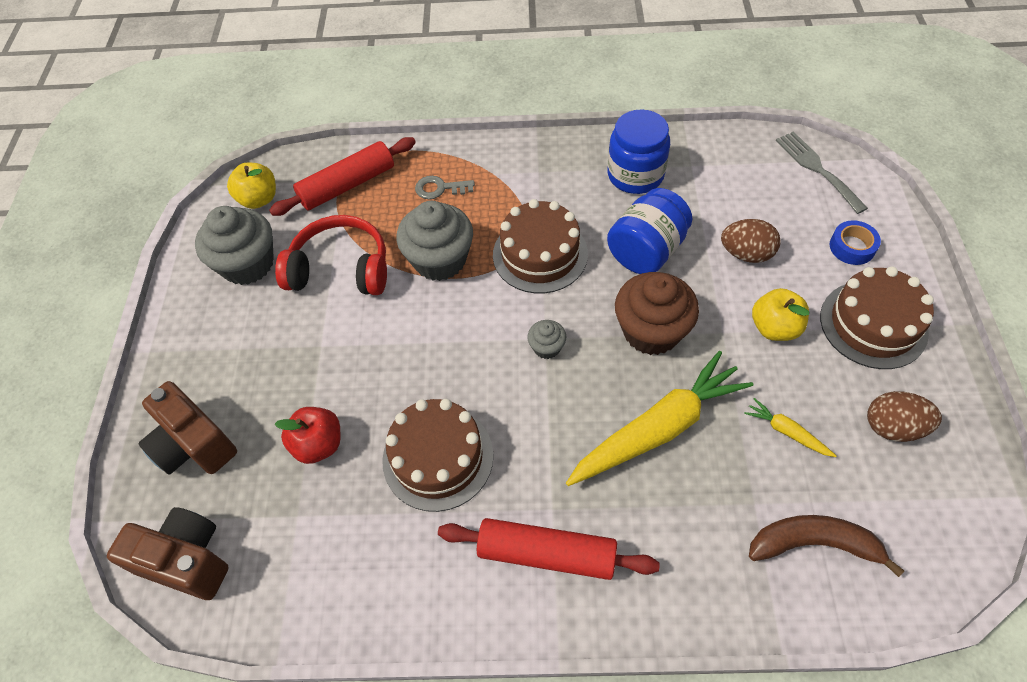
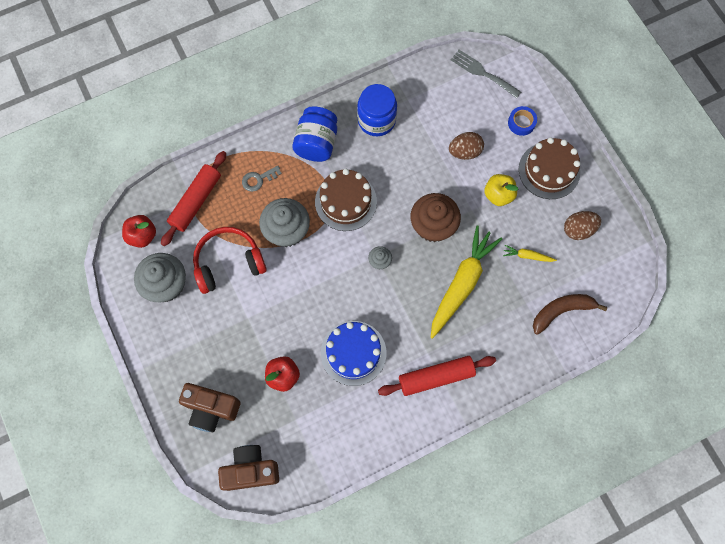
camera: 30 degrees left, 15 degrees up
yellow apple [227,163,276,209] -> red apple [122,215,156,248]
brown cake [382,399,494,512] -> blue cake [321,321,386,386]
blue jar [607,188,692,274] -> blue jar moved to [292,106,337,162]

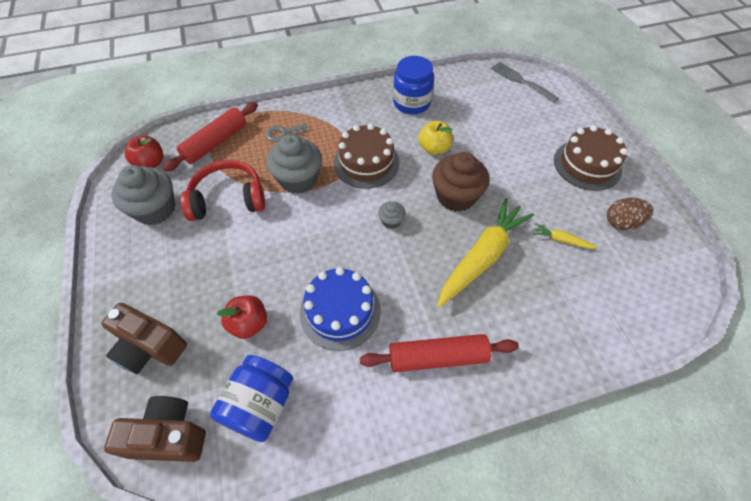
camera: 10 degrees right, 15 degrees down
blue jar [292,106,337,162] -> blue jar moved to [210,355,293,442]
brown egg [449,132,484,160] -> none
yellow apple [484,174,518,206] -> yellow apple moved to [418,121,453,155]
blue tape [508,106,537,136] -> none
brown banana [533,294,607,335] -> none

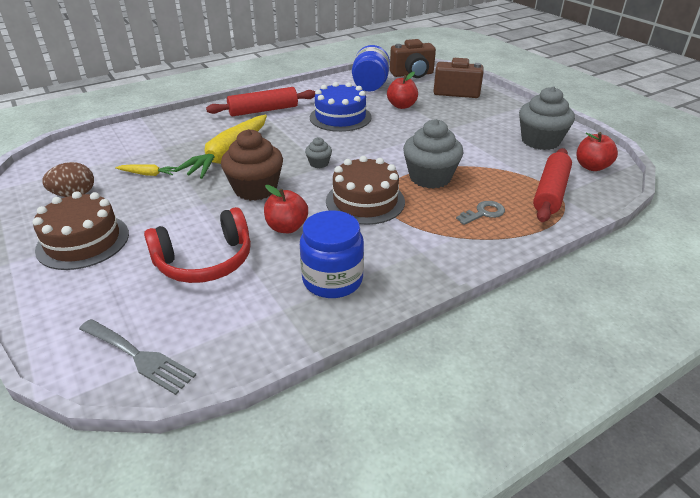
camera: 165 degrees right, 20 degrees down
red headphones [181,160,265,221] -> red headphones moved to [144,207,251,283]
yellow apple [418,121,453,155] -> red apple [264,185,308,233]

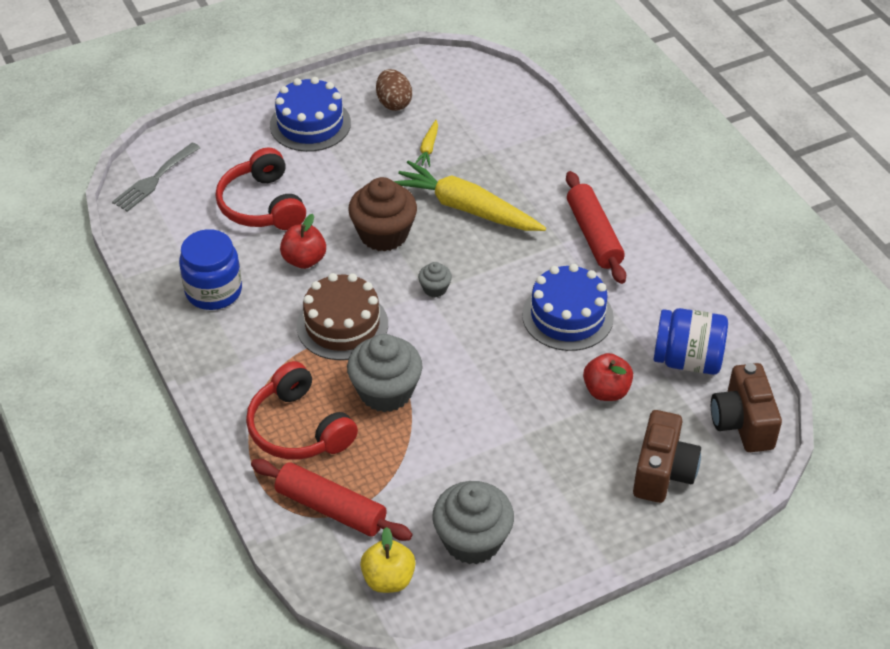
camera: 95 degrees right, 10 degrees up
brown cake [32,191,129,270] -> blue cake [270,77,351,152]
grey key [456,201,505,225] -> red headphones [246,361,358,460]
red apple [577,132,618,171] -> yellow apple [360,527,416,593]

